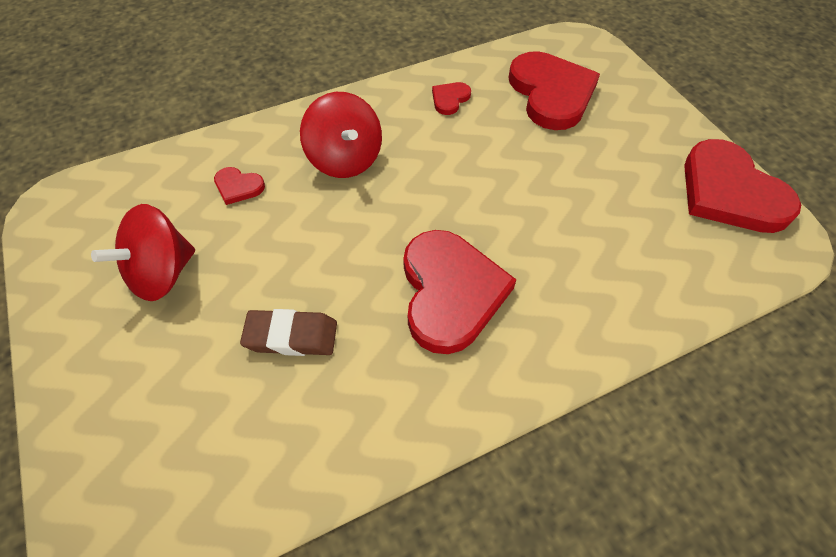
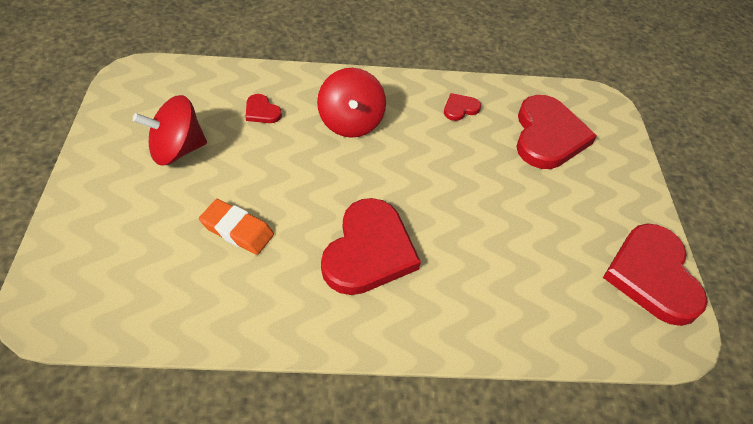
camera: 20 degrees right, 5 degrees down
brown eraser [240,309,337,356] -> orange eraser [199,199,274,255]

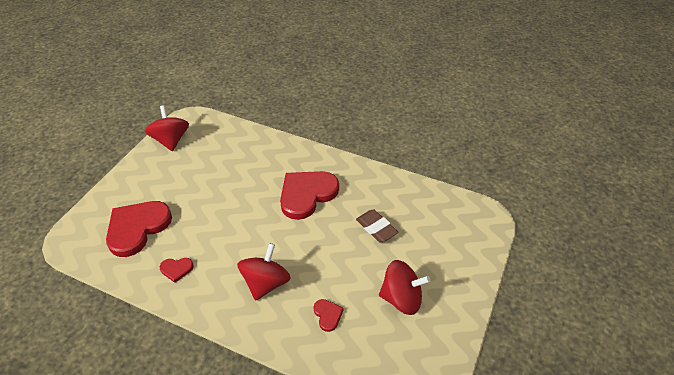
camera: 150 degrees left, 5 degrees down
orange eraser [199,199,274,255] -> brown eraser [356,209,398,243]
red heart [603,223,708,326] -> red spinning top [145,105,189,151]

